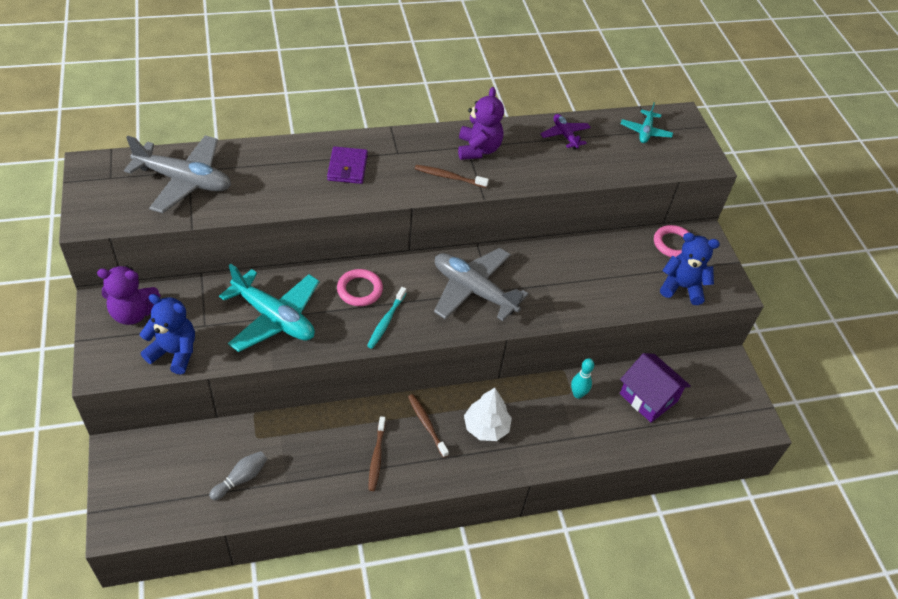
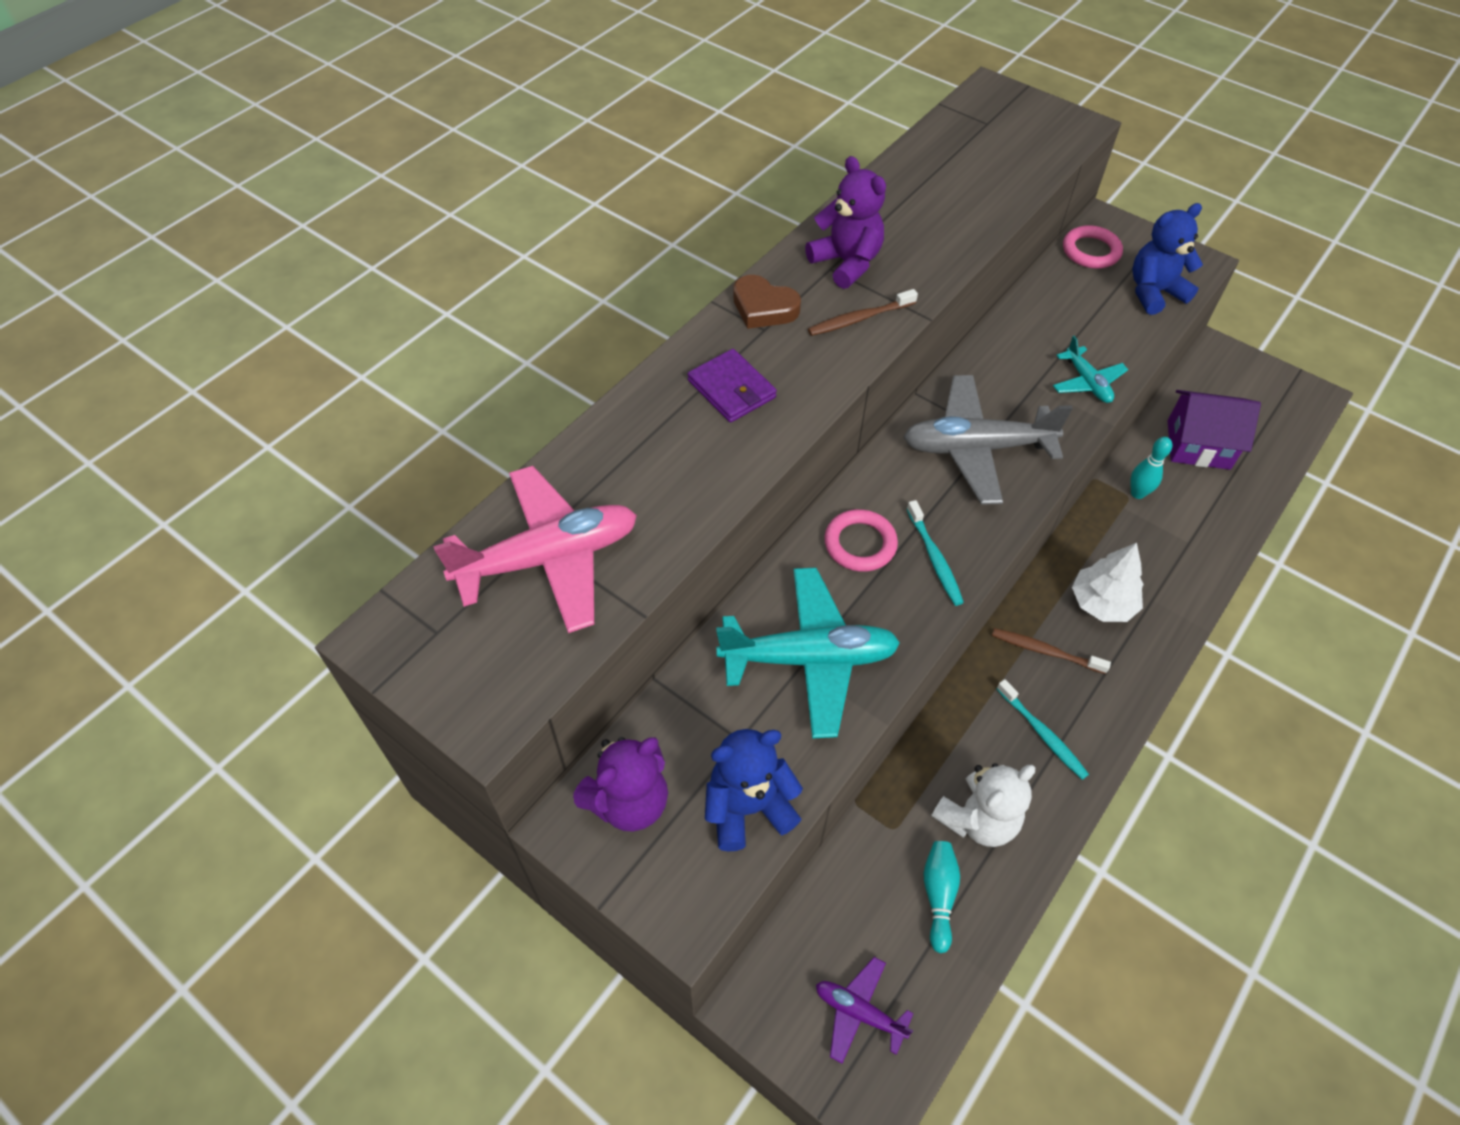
camera: 35 degrees left, 5 degrees up
grey plane [124,135,231,213] -> pink plane [433,466,637,633]
grey bowling pin [209,451,267,500] -> turquoise bowling pin [923,841,960,953]
brown toothbrush [368,416,386,491] -> turquoise toothbrush [997,679,1089,780]
purple plane [540,114,591,150] -> purple plane moved to [816,957,914,1064]
turquoise plane [621,102,673,143] -> turquoise plane moved to [1053,336,1128,403]
none -> brown heart [733,275,801,329]
none -> white teddy bear [931,763,1035,847]

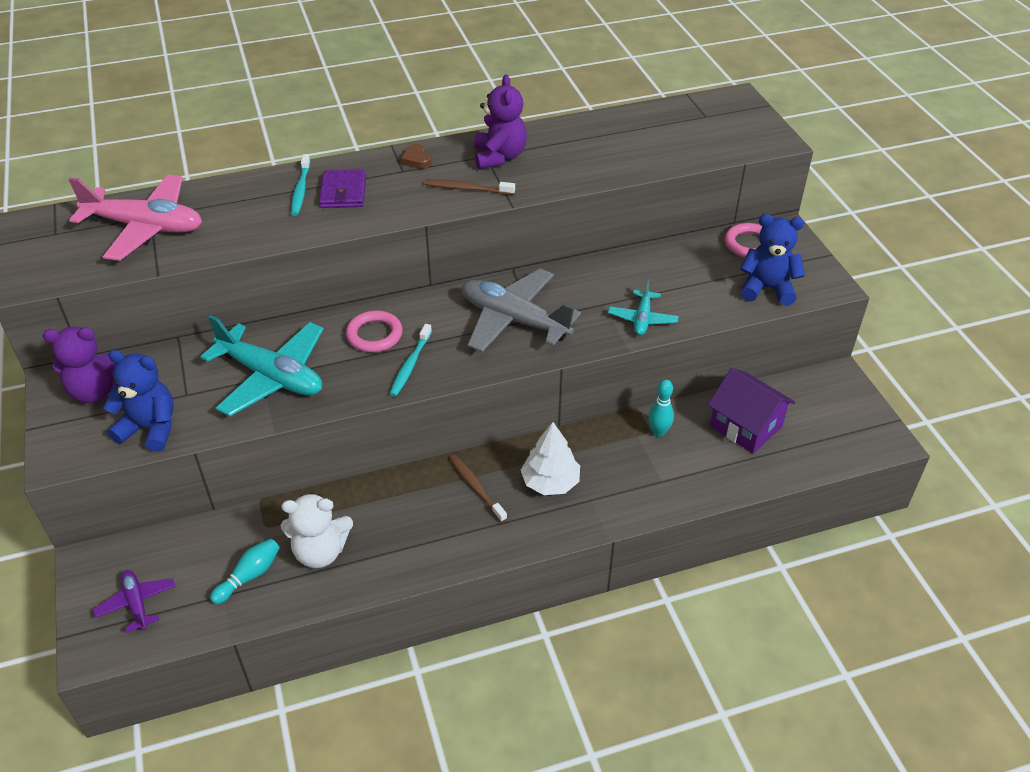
camera: 35 degrees right, 10 degrees down
brown heart [733,275,801,329] -> brown heart [401,144,431,169], size x0.64
turquoise toothbrush [997,679,1089,780] -> turquoise toothbrush moved to [291,154,311,216]

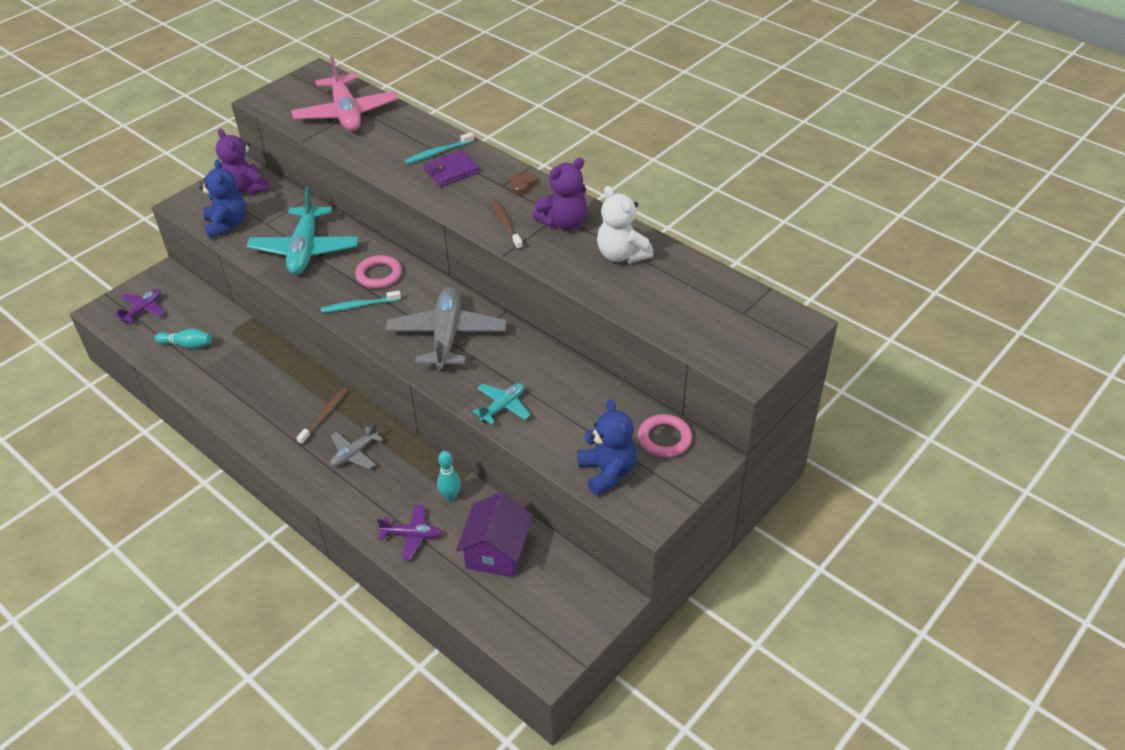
camera: 60 degrees right, 0 degrees up
white teddy bear [281,492,353,568] -> white teddy bear moved to [597,186,654,263]
white tree [521,422,580,495] -> grey plane [330,423,383,469]
turquoise plane [608,279,679,335] -> turquoise plane turned 150 degrees clockwise [472,383,531,425]
none -> purple plane [377,504,441,560]

